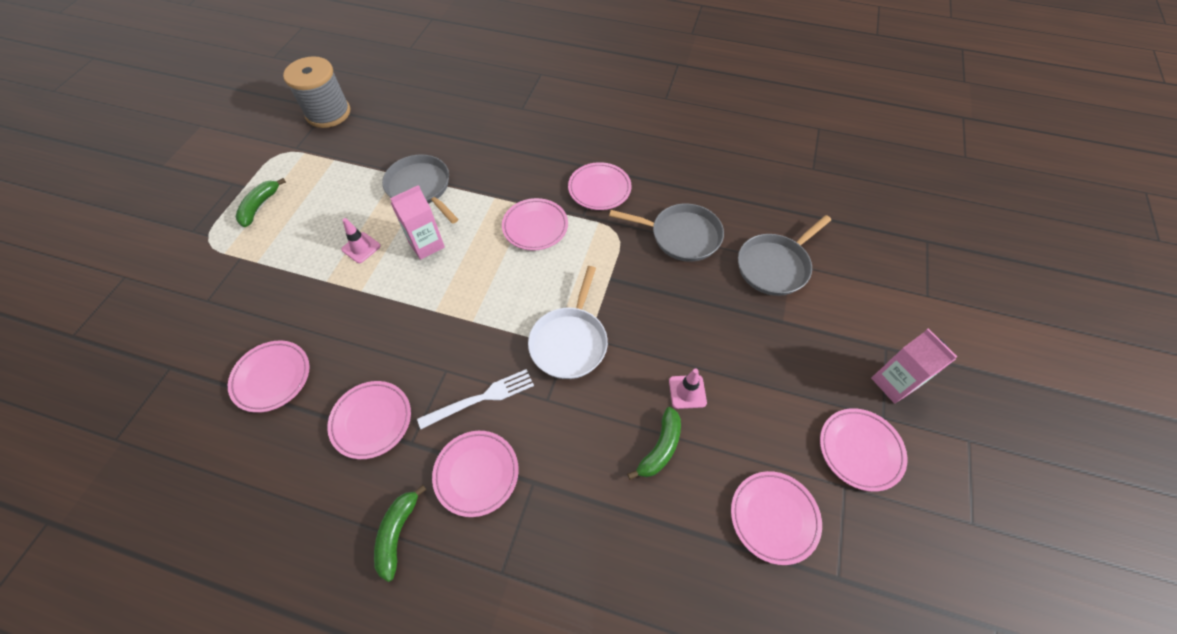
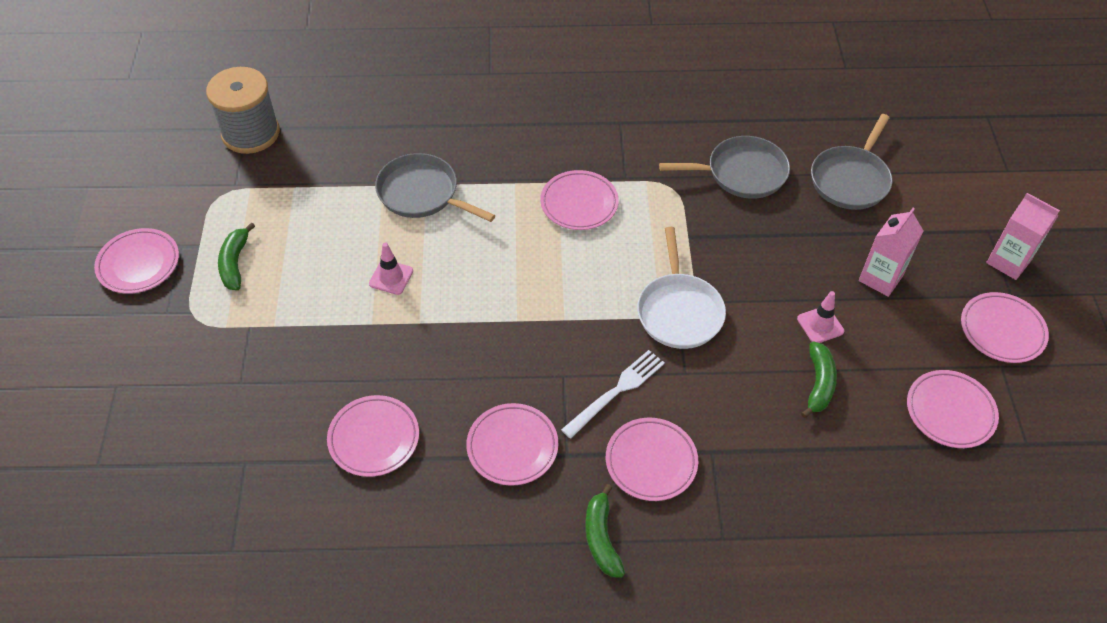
camera: 20 degrees left, 5 degrees down
pink carton [390,185,445,260] -> pink carton moved to [859,208,923,297]
pink plate [568,162,631,210] -> pink plate moved to [94,228,179,294]

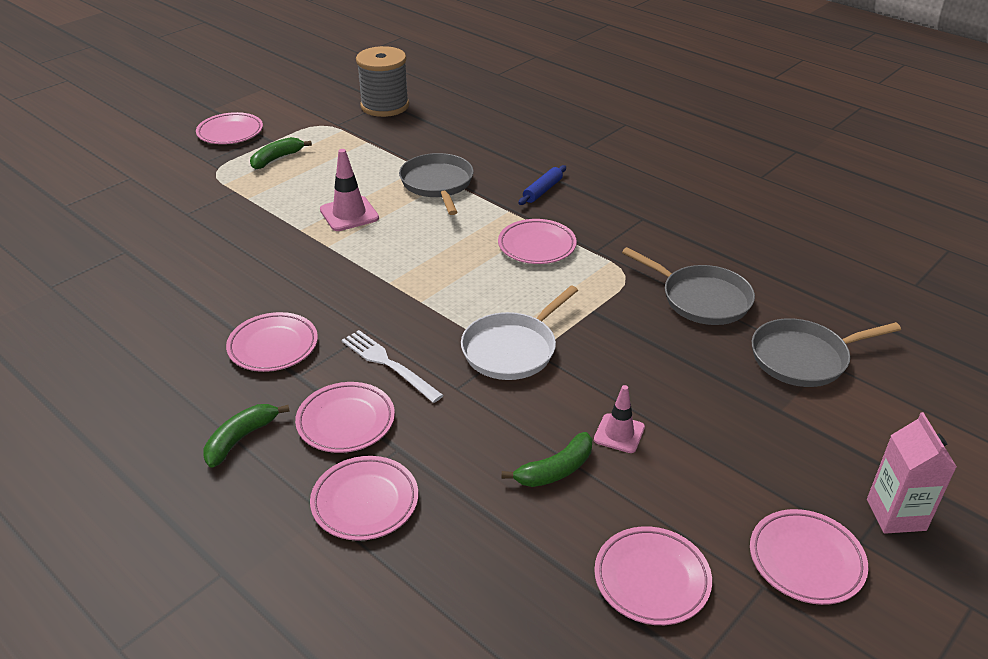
camera: 45 degrees right, 15 degrees down
pink plate [327,395,419,477] -> pink plate moved to [310,456,418,541]
pink traffic cone [369,242,413,295] -> pink traffic cone [320,149,379,231], size x1.50
white fork [561,350,665,439] -> white fork turned 135 degrees counterclockwise [342,330,444,403]
pink carton [859,208,923,297] -> none
none -> blue rolling pin [518,165,566,205]

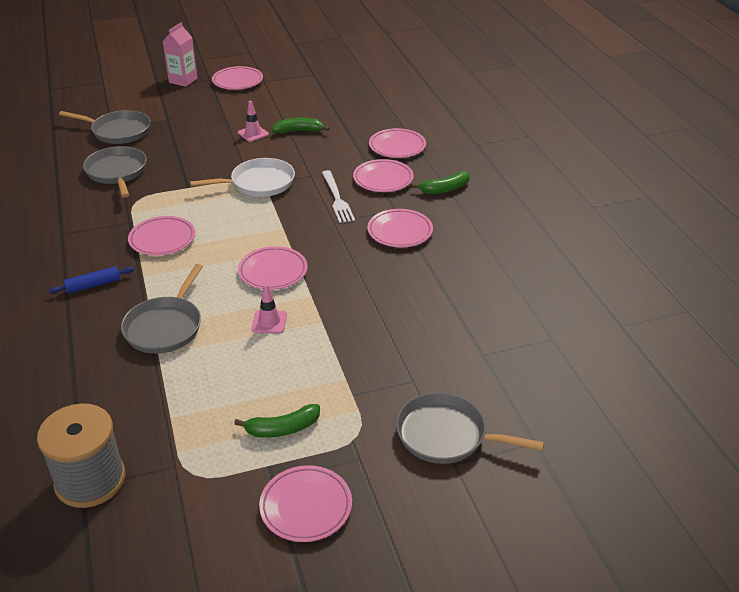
camera: 150 degrees left, 0 degrees up
pink traffic cone [320,149,379,231] -> pink traffic cone [251,284,287,334], size x0.67
pink plate [594,526,712,625] -> pink plate moved to [238,246,308,290]
none -> grey pan [396,392,544,464]

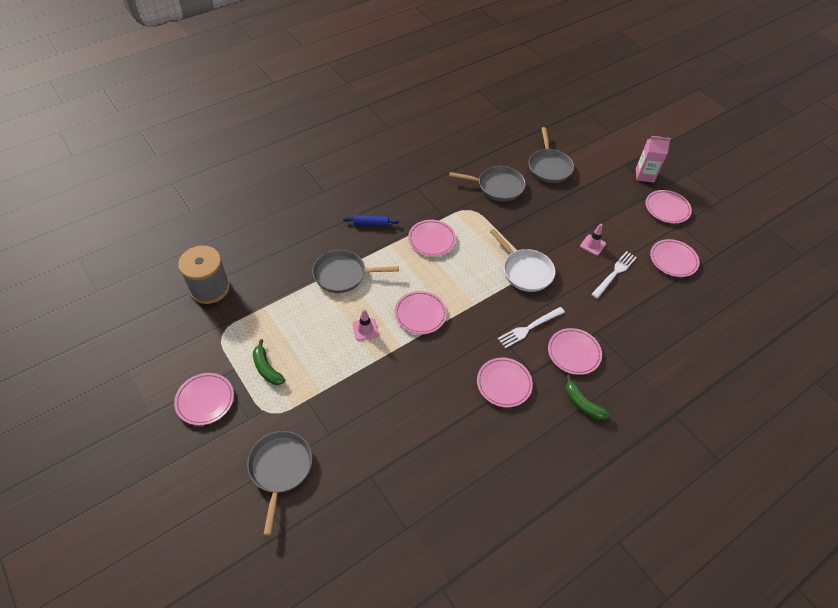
camera: 70 degrees right, 15 degrees up
blue rolling pin [49,266,134,294] -> blue rolling pin turned 45 degrees counterclockwise [343,215,399,226]
grey pan [83,146,147,198] -> grey pan turned 45 degrees clockwise [449,166,526,202]
green banana [272,118,330,134] -> white fork [591,251,637,299]
pink plate [369,128,426,158] -> pink plate moved to [650,239,700,277]

